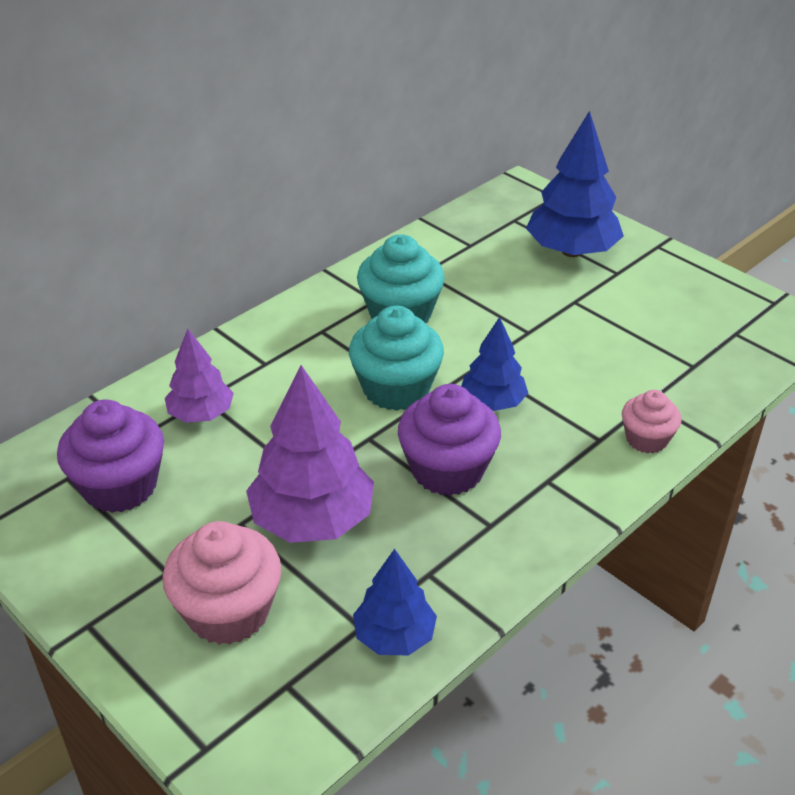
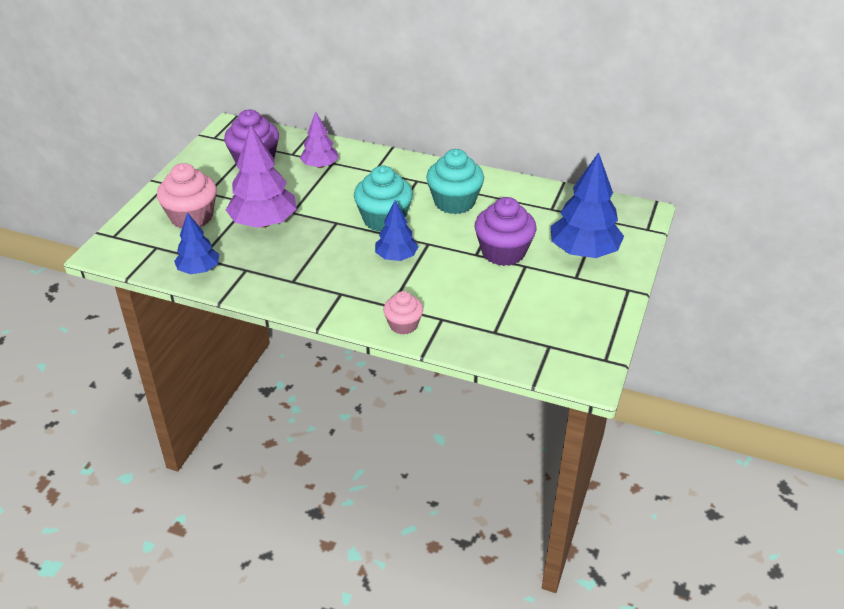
camera: 65 degrees right, 0 degrees up
purple cupcake [398,384,501,496] -> purple cupcake moved to [475,197,537,266]

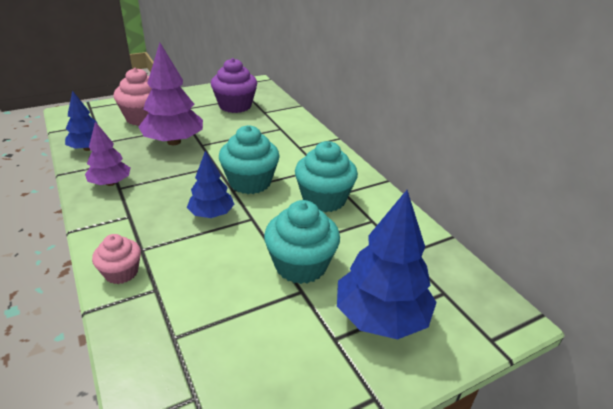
camera: 40 degrees right, 5 degrees down
purple tree [300,111,339,168] -> purple tree moved to [85,122,131,186]
purple cupcake [475,197,537,266] -> turquoise cupcake [264,200,340,284]

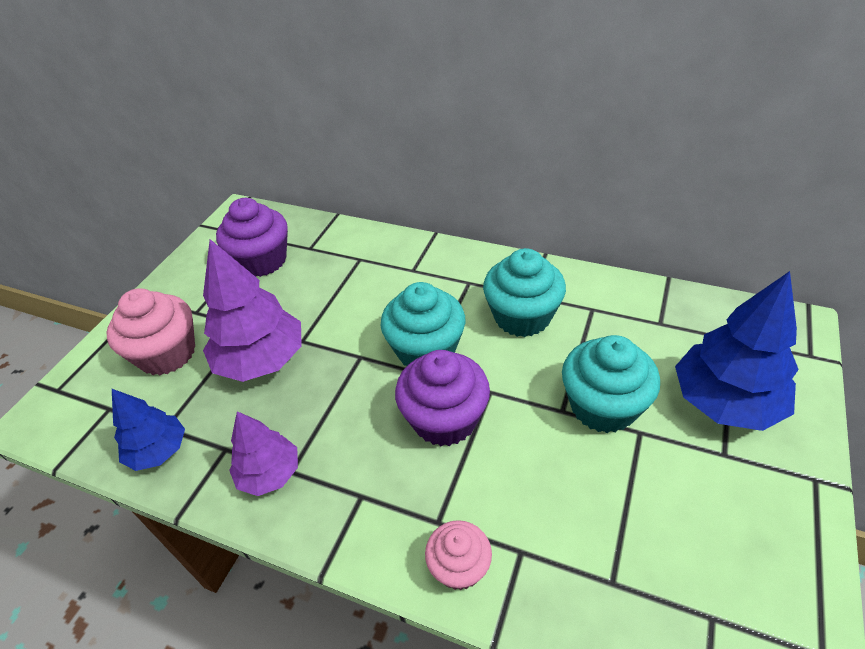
camera: 35 degrees left, 10 degrees up
blue tree [187,150,235,218] -> purple cupcake [395,350,490,446]

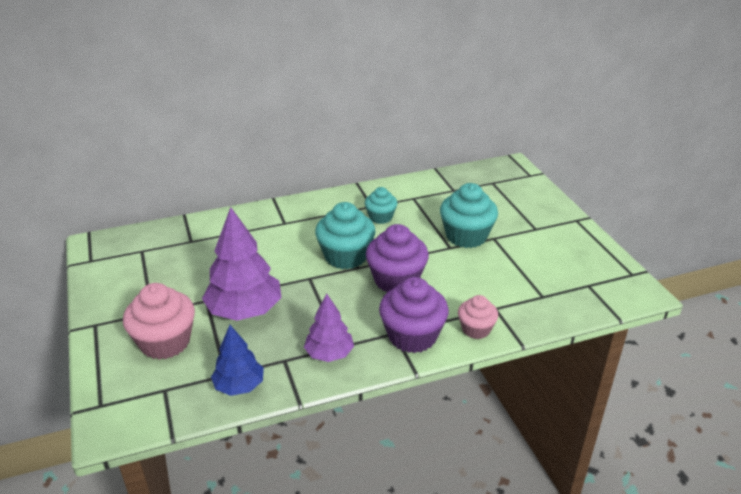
camera: 45 degrees left, 10 degrees down
purple cupcake [216,198,288,277] -> purple cupcake moved to [379,277,449,353]
turquoise cupcake [483,248,566,337] -> turquoise cupcake [365,187,397,224], size x0.59
blue tree [675,271,799,431] -> none

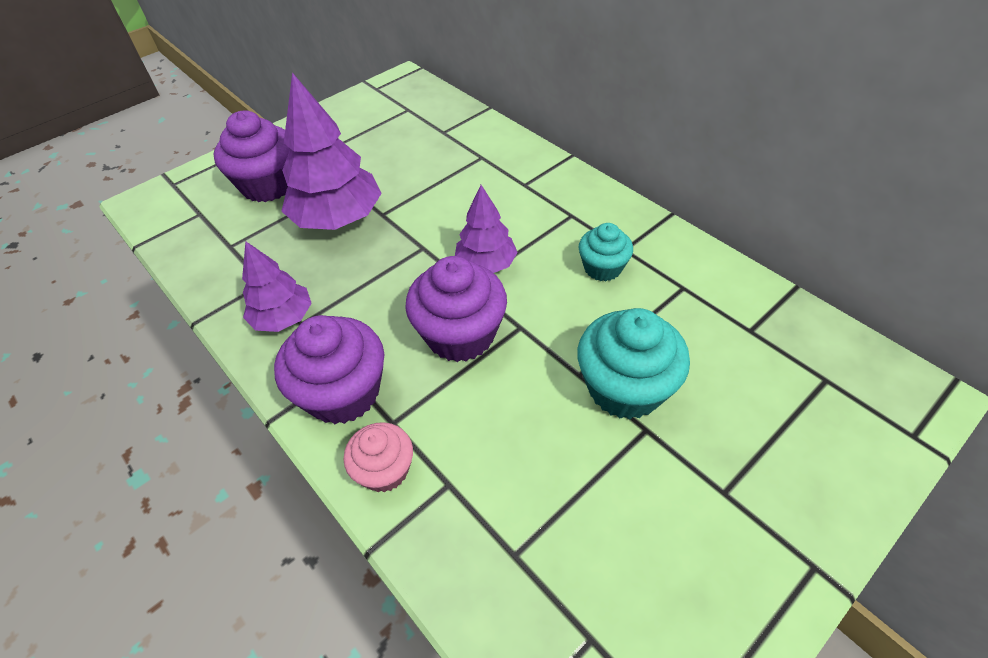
camera: 70 degrees right, 15 degrees up
pink cupcake [123,283,195,360] -> purple cupcake [214,110,290,202]
blue tree [211,325,264,396] -> none
turquoise cupcake [315,202,375,269] -> purple tree [455,185,518,273]

